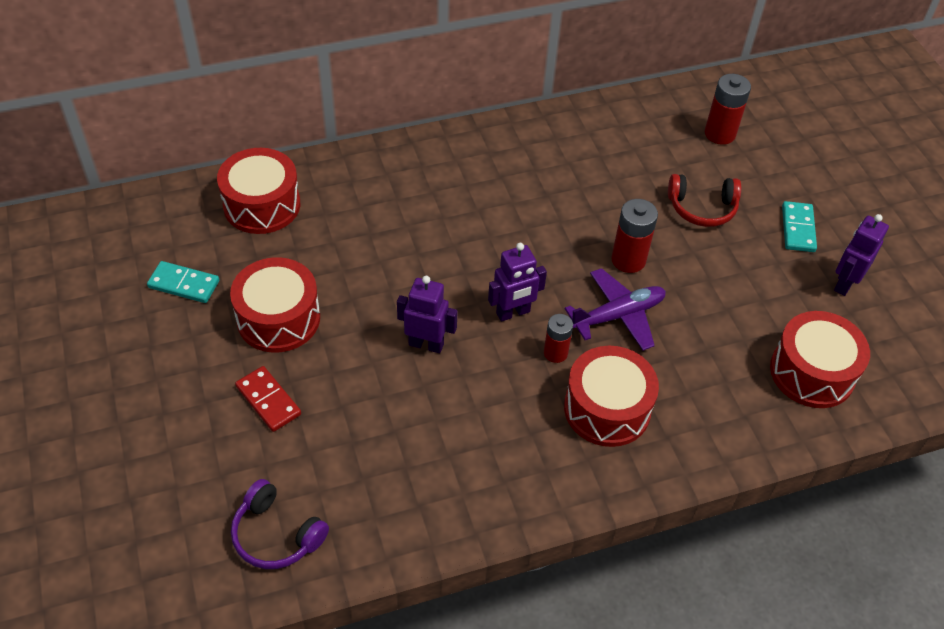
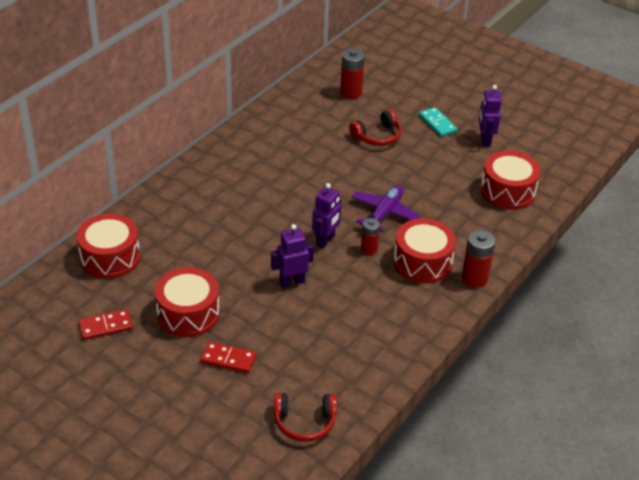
camera: 35 degrees left, 10 degrees down
turquoise domino [147,261,219,303] -> red domino [78,309,133,340]
purple headphones [231,479,329,569] -> red headphones [274,393,337,442]
red battery [611,199,658,273] -> red battery moved to [462,230,495,288]

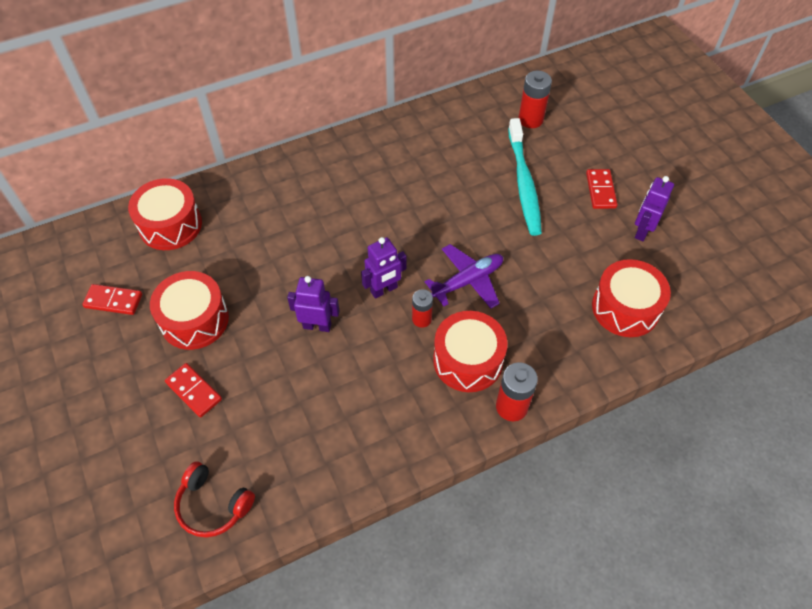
camera: 30 degrees right, 15 degrees up
red headphones [349,109,402,146] -> turquoise toothbrush [508,118,542,236]
turquoise domino [419,107,457,137] -> red domino [586,169,617,209]

